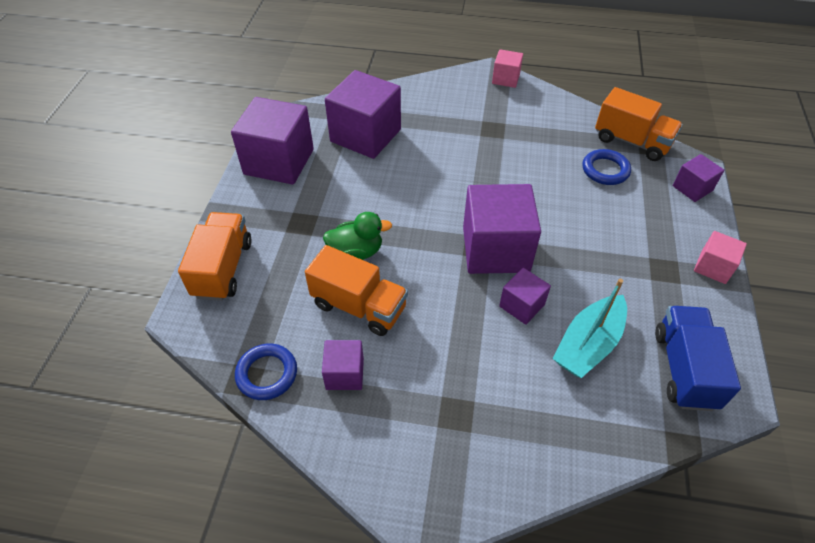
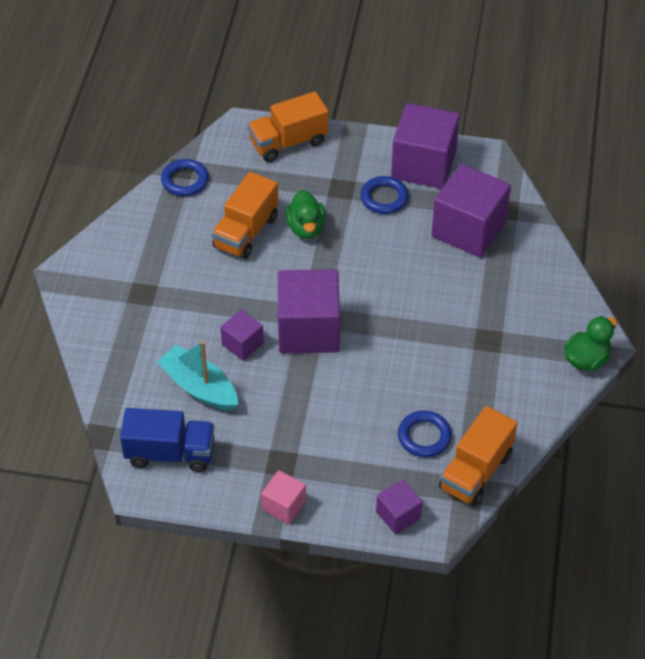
camera: 90 degrees right, 0 degrees up
orange truck [178,212,252,301] -> orange truck turned 150 degrees clockwise [248,91,329,162]
purple cube [322,340,364,390] -> none
pink cube [492,49,523,88] -> green duck [564,316,617,371]
none -> blue ring [360,176,409,214]

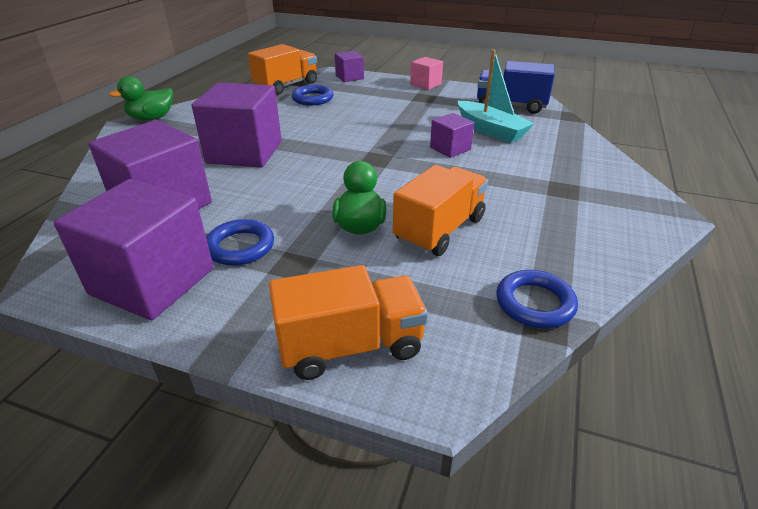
camera: 170 degrees left, 15 degrees down
purple cube [278,269,340,353] -> purple cube moved to [192,83,282,168]

